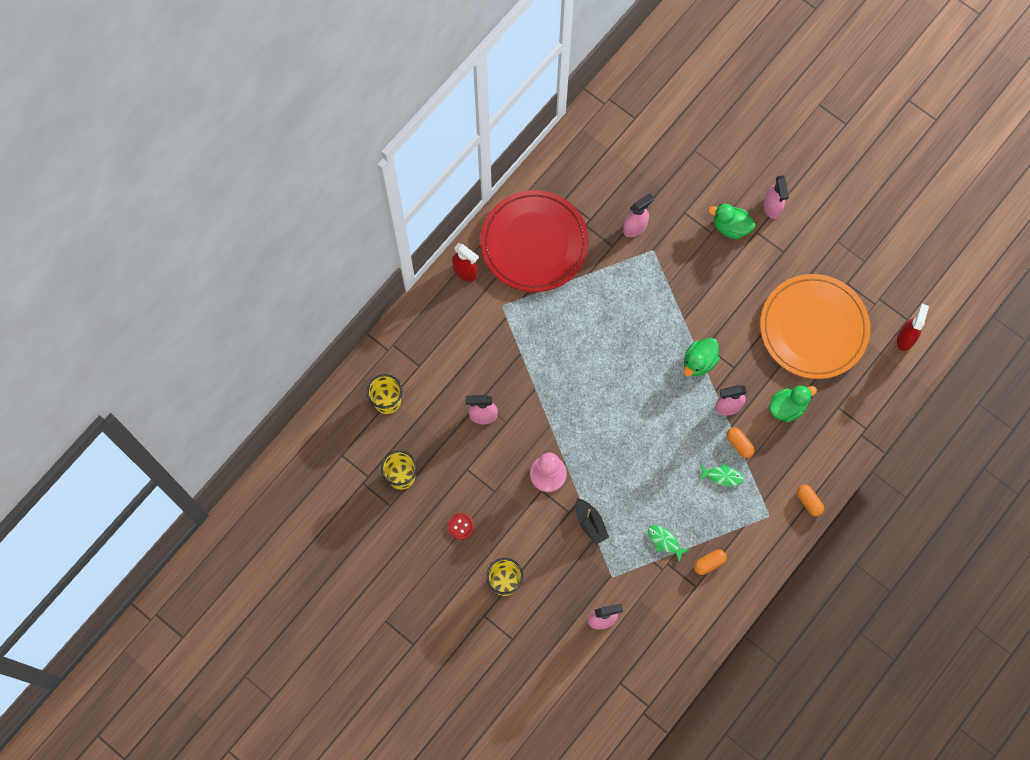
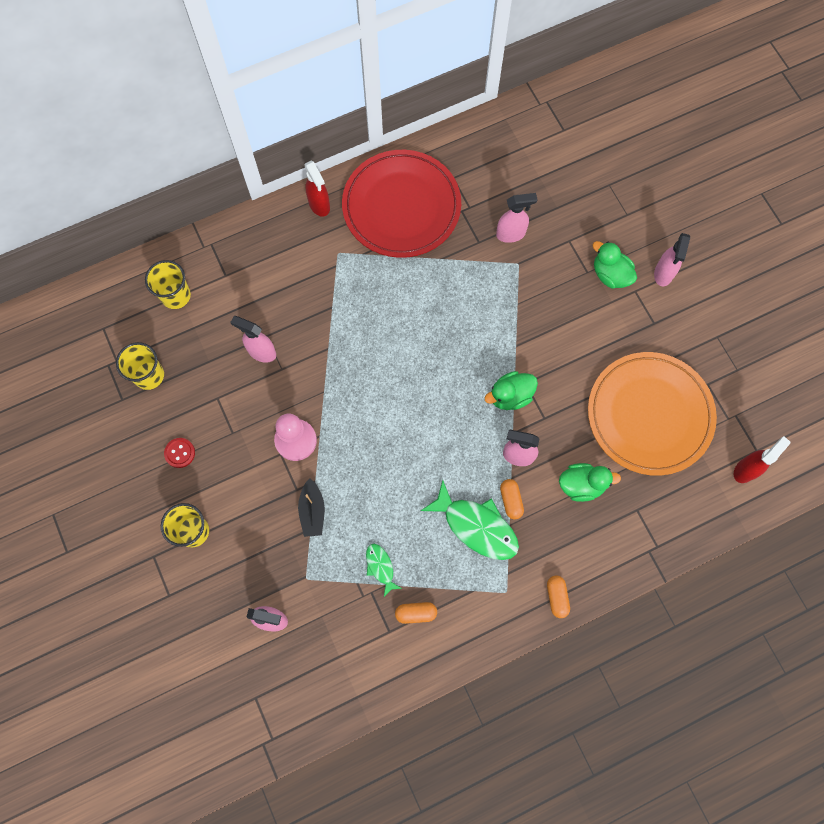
camera: 25 degrees right, 0 degrees up
green fish [699,463,744,486] -> green fish [421,480,519,560], size x1.95

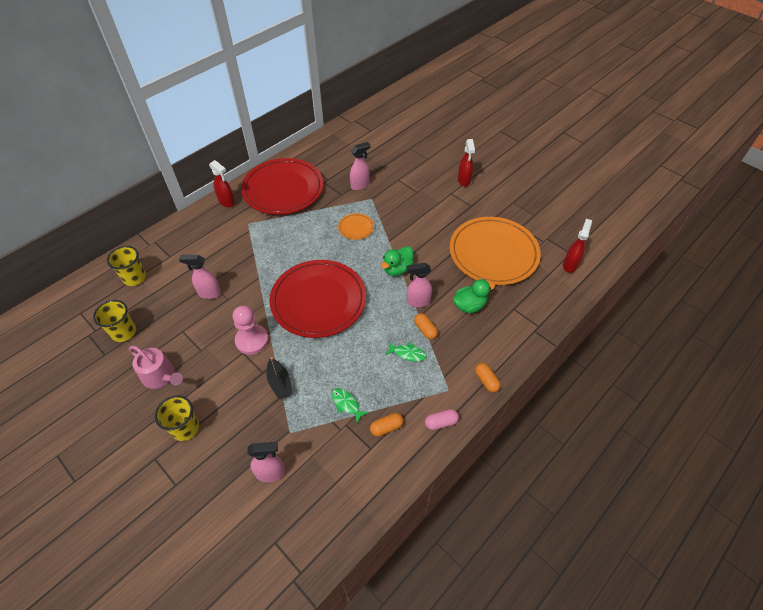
camera: 20 degrees left, 20 degrees down
red button [164,438,195,468] -> pink watering can [129,346,183,389]
green fish [421,480,519,560] -> green fish [385,342,427,361], size x0.51
green duck [593,241,637,289] -> none
pink spray bottle [654,233,690,286] -> red spray bottle [458,139,475,187]
none -> red plate [270,260,366,338]
none -> orange plate [338,213,374,240]
none -> pink capsule [425,409,459,430]

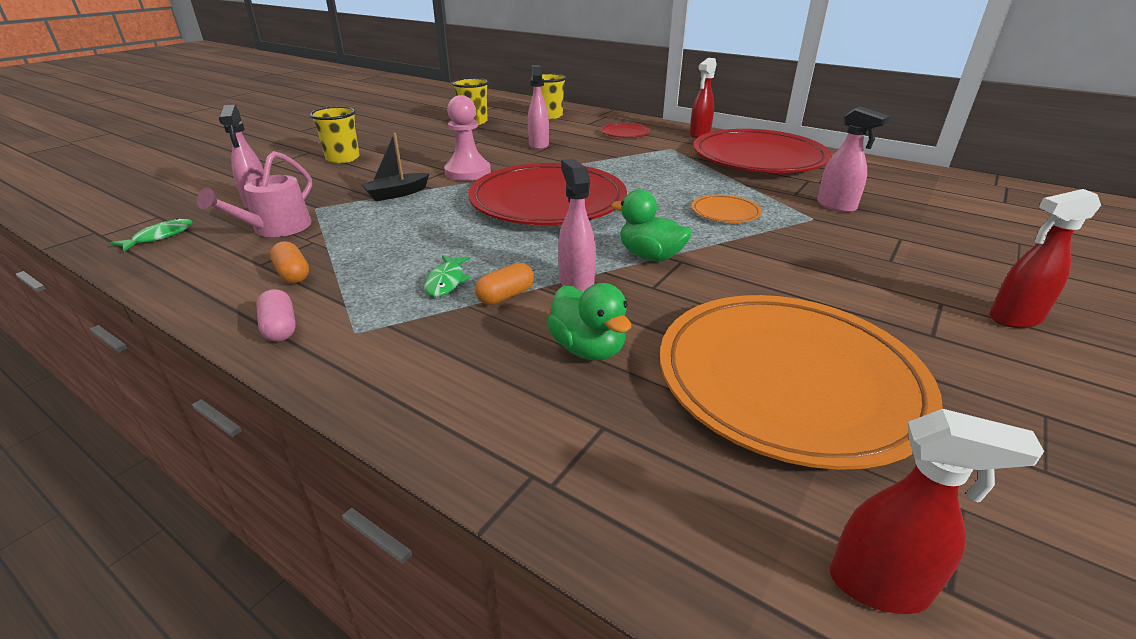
camera: 80 degrees right, 20 degrees down
pink watering can [129,346,183,389] -> pink watering can moved to [197,151,312,237]
green fish [331,388,369,423] -> green fish moved to [111,218,192,252]
orange capsule [475,363,501,392] -> none
none -> red plate [601,123,650,138]

